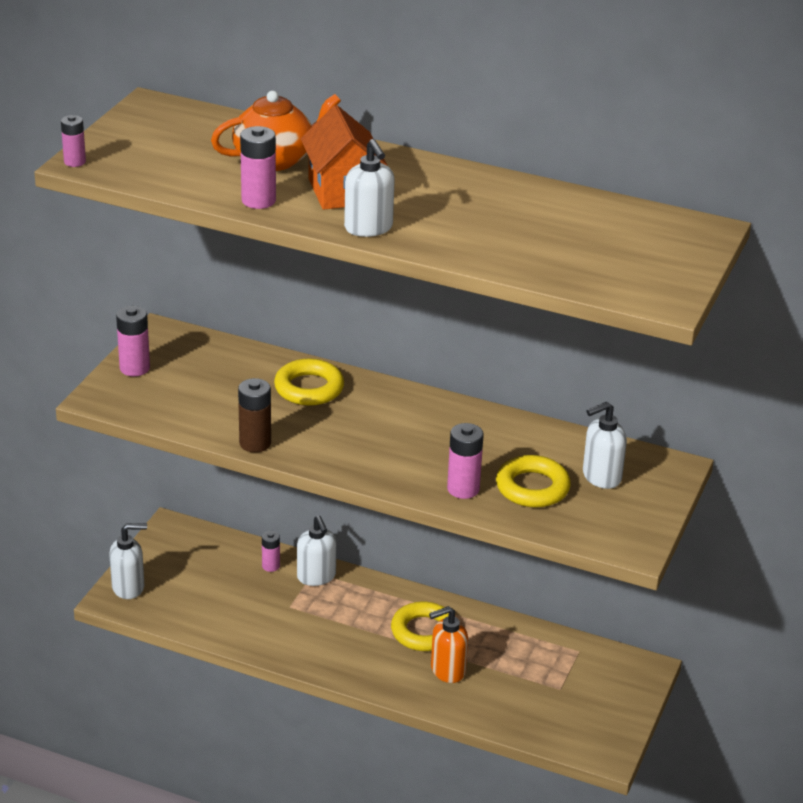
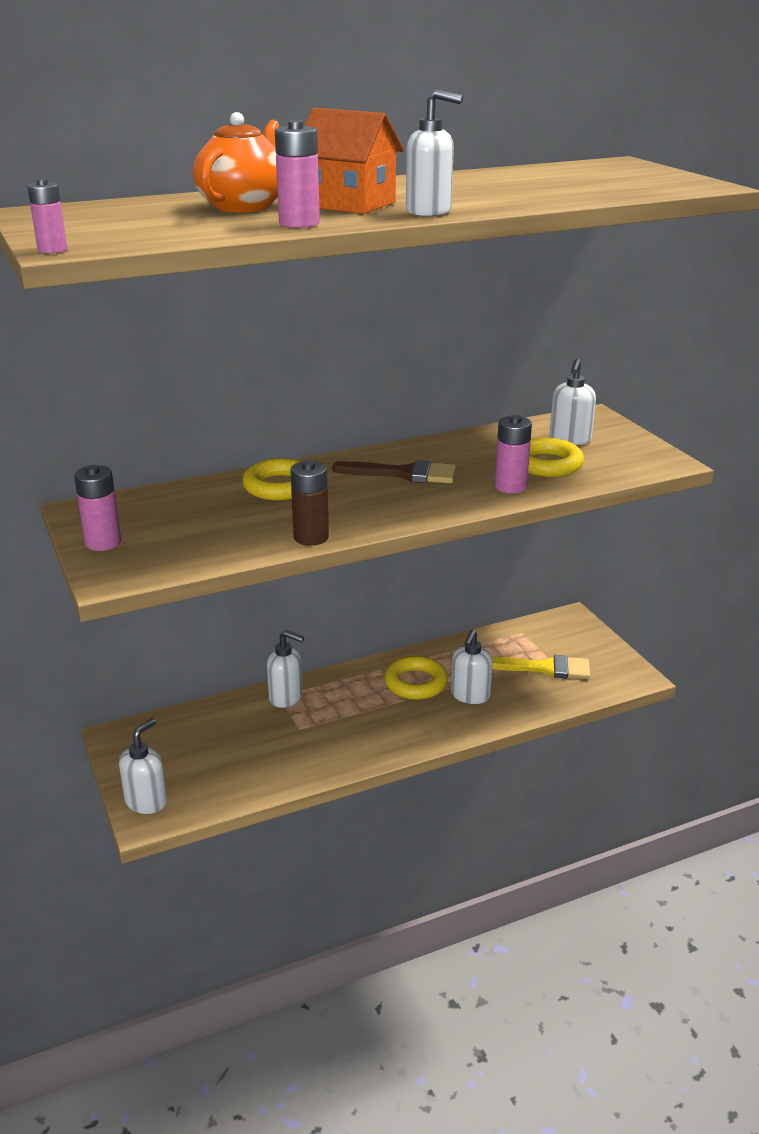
camera: 45 degrees left, 5 degrees down
pink battery [262,531,280,572] -> none
orange soap dispenser [429,606,468,683] -> white soap dispenser [451,630,493,704]
none -> brown brush [332,460,456,483]
none -> yellow brush [492,655,590,679]

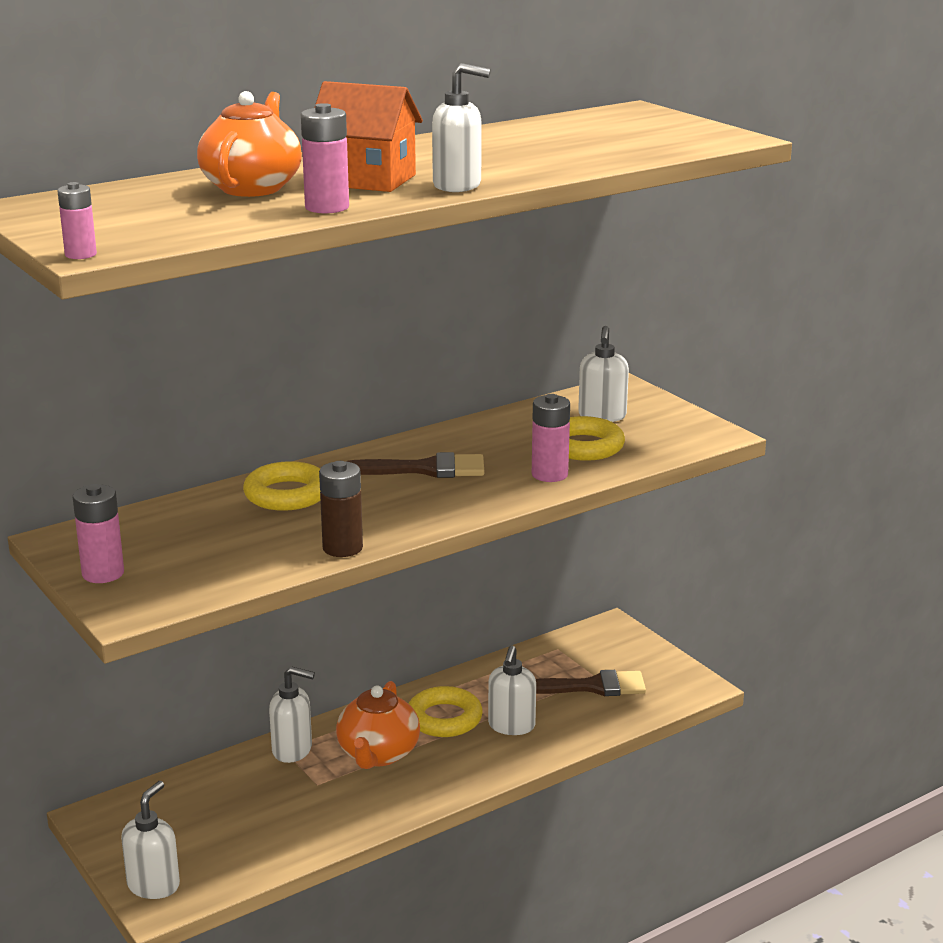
camera: 10 degrees left, 5 degrees down
yellow brush [492,655,590,679] -> brown brush [536,670,646,696]
none -> orange teapot [336,681,420,769]

